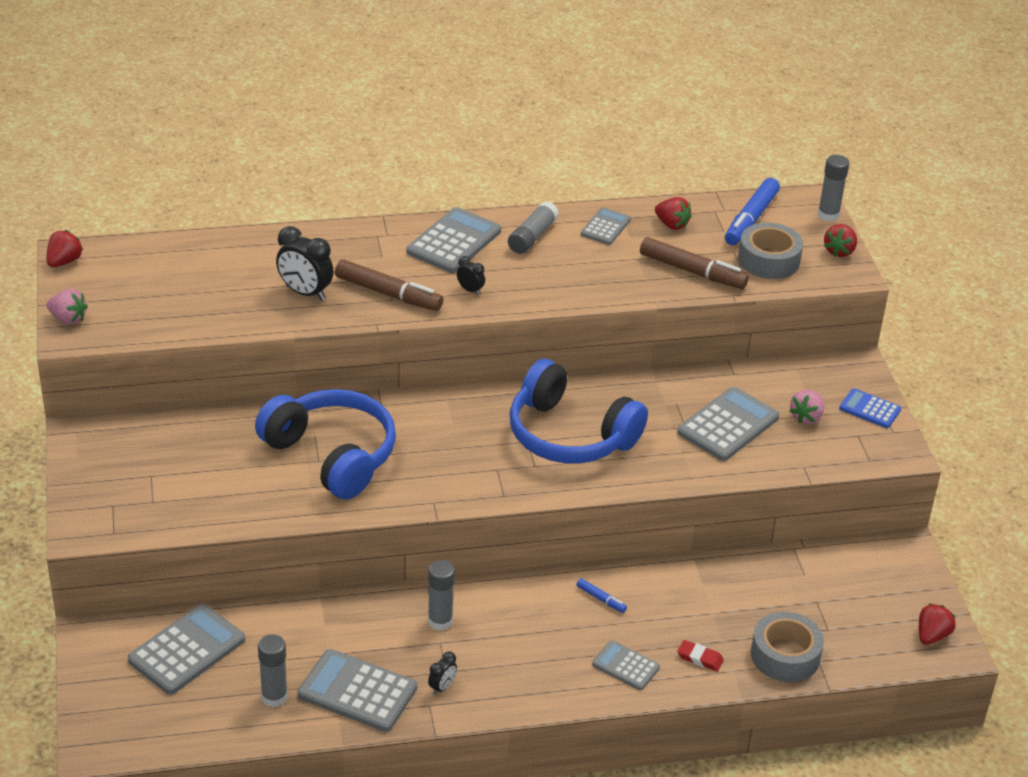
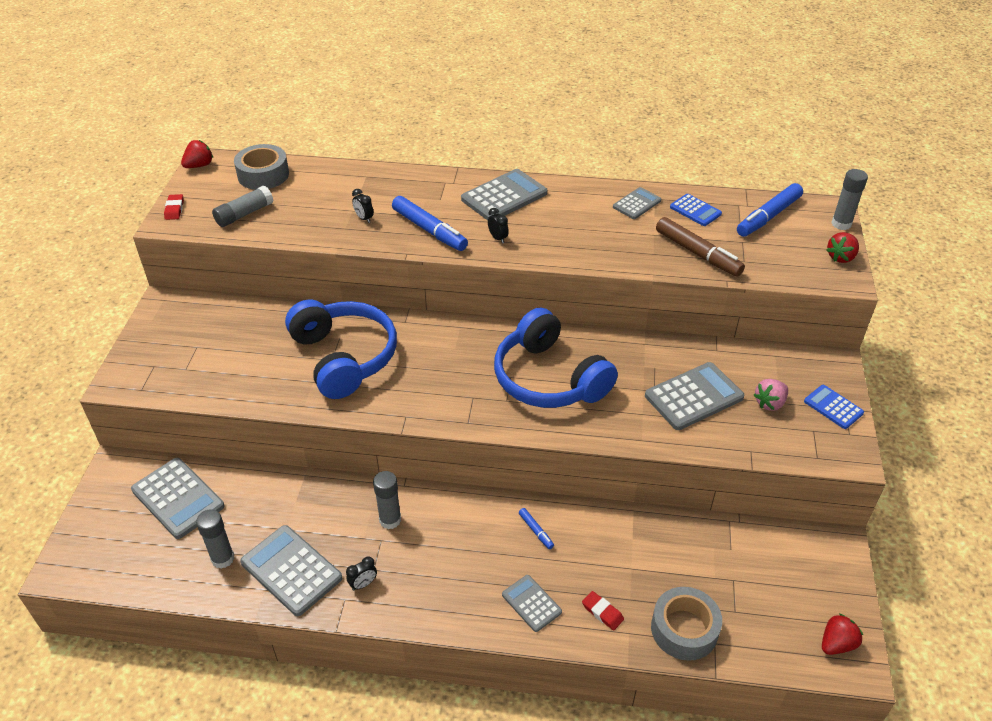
camera: 20 degrees right, 5 degrees up
pink strawberry [47,289,88,325] -> red eraser [164,194,184,220]
grey calculator [128,604,245,695] -> grey calculator turned 75 degrees clockwise [131,458,225,539]
black clock [276,226,334,301] -> black clock [352,189,374,223], size x0.52
brown marker [335,259,443,311] -> blue marker [392,196,468,251]
grey glue stick [508,201,559,254] -> grey glue stick moved to [212,185,273,227]
red strawberry [655,197,692,230] -> blue calculator [670,194,722,226]
grey tape [738,223,803,279] -> grey tape moved to [234,144,289,190]

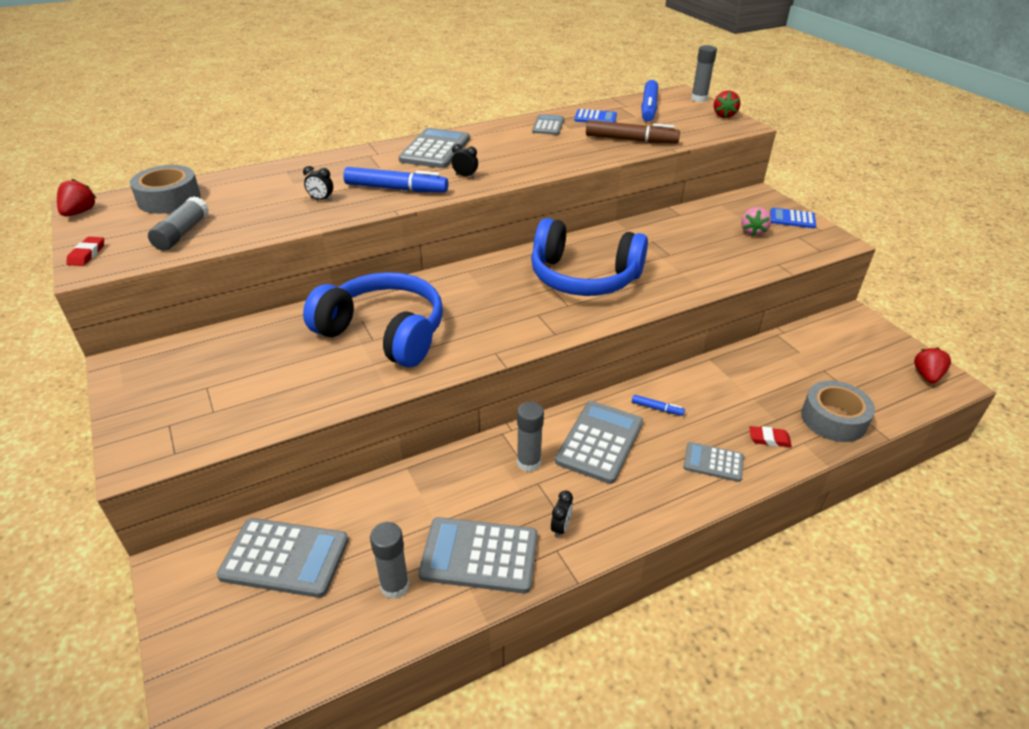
camera: 35 degrees left, 5 degrees down
red eraser [164,194,184,220] -> red eraser turned 45 degrees clockwise [67,237,104,266]
grey calculator [645,362,744,430] -> grey calculator moved to [555,401,643,484]

